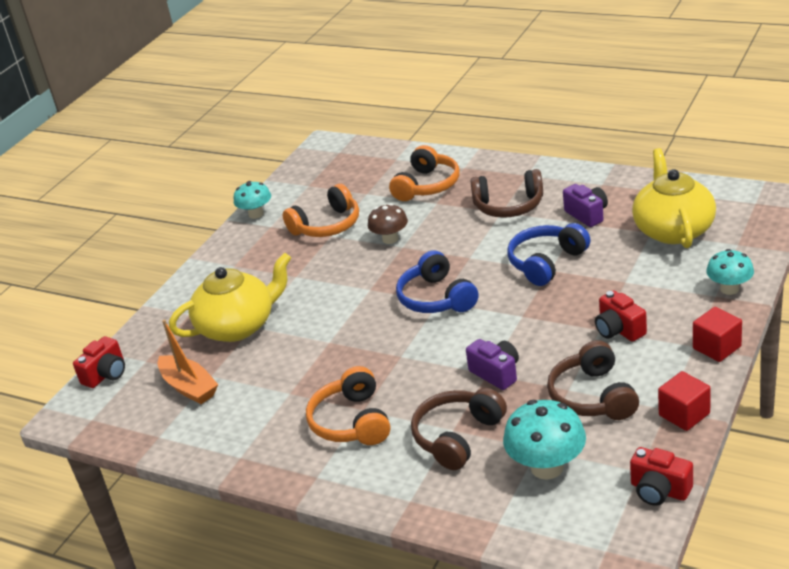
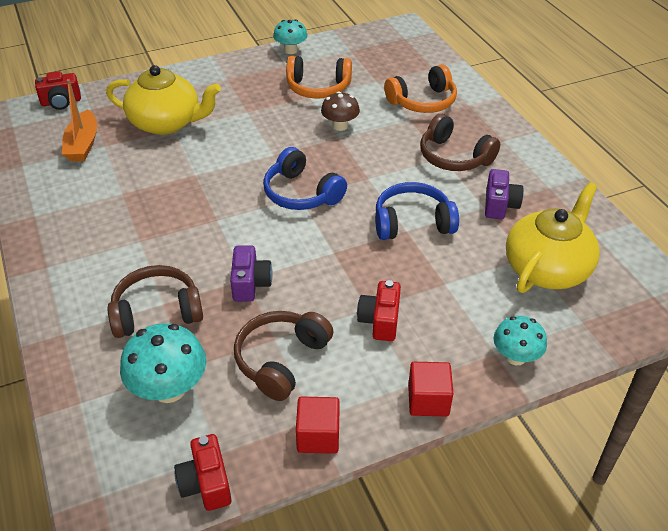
camera: 35 degrees right, 10 degrees up
orange headphones [306,366,390,445] -> none
blue headphones [396,251,478,313] -> blue headphones turned 60 degrees counterclockwise [263,147,347,210]

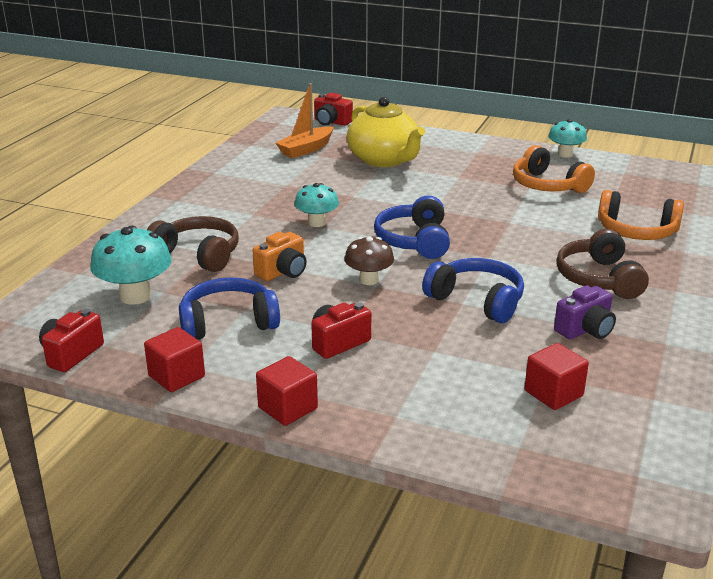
camera: 45 degrees right, 15 degrees down
purple camera [230,245,273,302] -> orange camera [252,232,307,281]
brown headphones [234,311,333,401] -> blue headphones [179,277,280,340]
brown mushroom [321,91,360,131] -> brown mushroom moved to [344,237,394,285]
turquoise mushroom [494,316,547,365] -> turquoise mushroom moved to [295,183,339,227]
yellow teapot [506,182,600,293] -> red cube [525,343,589,410]

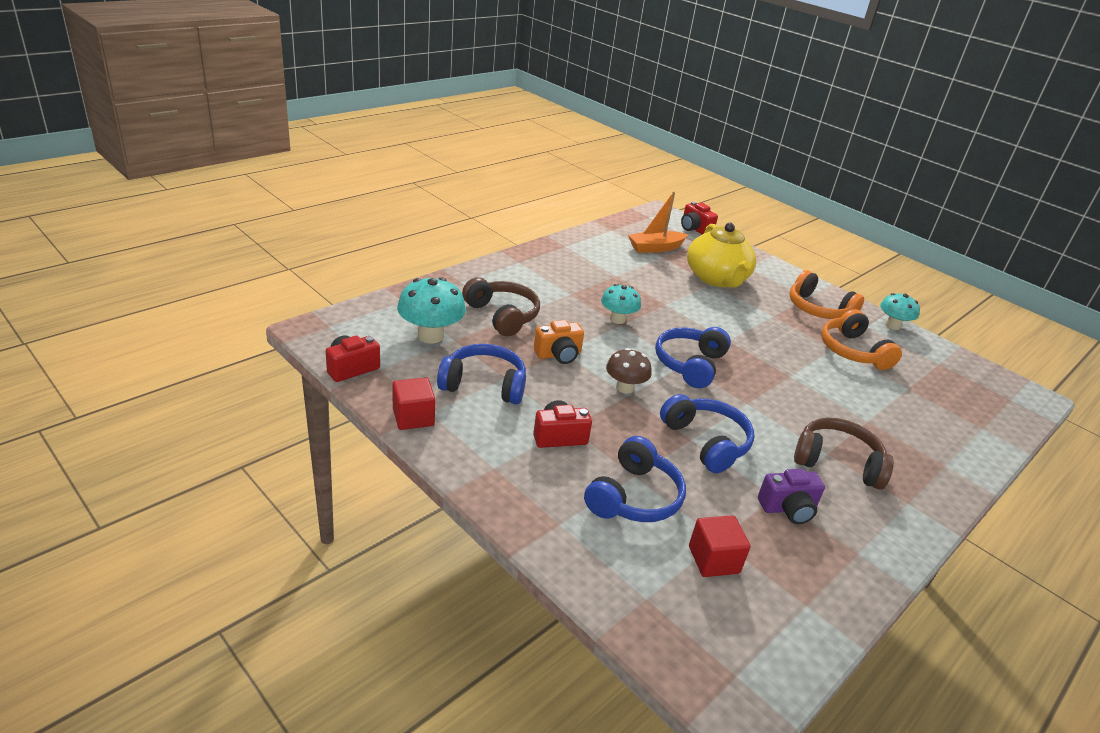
camera: 20 degrees right, 5 degrees up
red cube [256,356,318,426] -> none
brown headphones [556,229,649,299] -> brown headphones turned 90 degrees clockwise [794,418,894,490]
orange headphones [598,190,684,240] -> orange headphones moved to [789,270,864,319]
none -> blue headphones [584,436,686,522]

